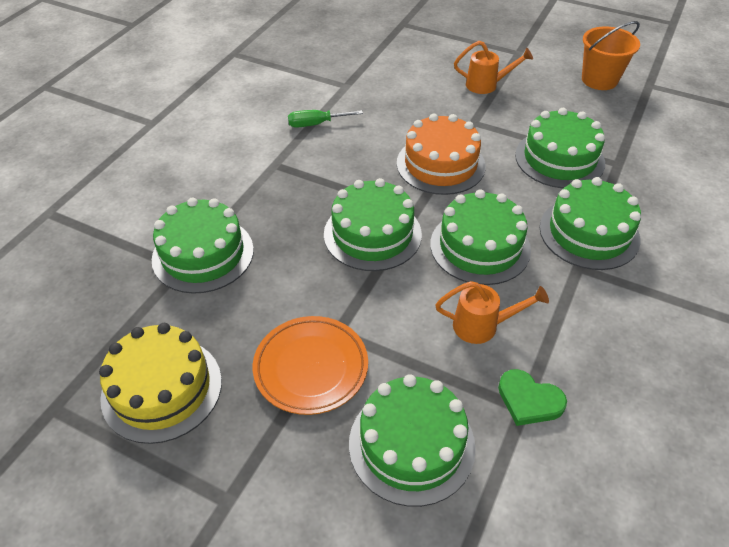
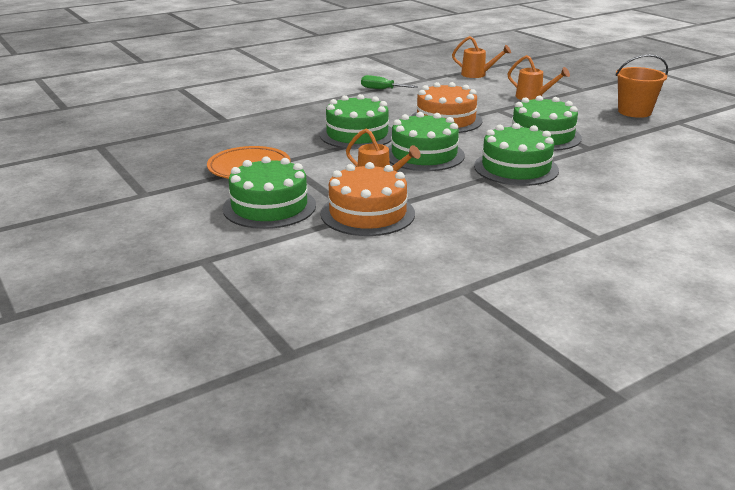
camera: 30 degrees right, 20 degrees down
yellow cake [99,323,222,444] -> none
green cake [152,197,254,294] -> none
green heart [498,369,567,426] -> orange cake [321,162,415,236]
none -> orange watering can [452,36,511,78]

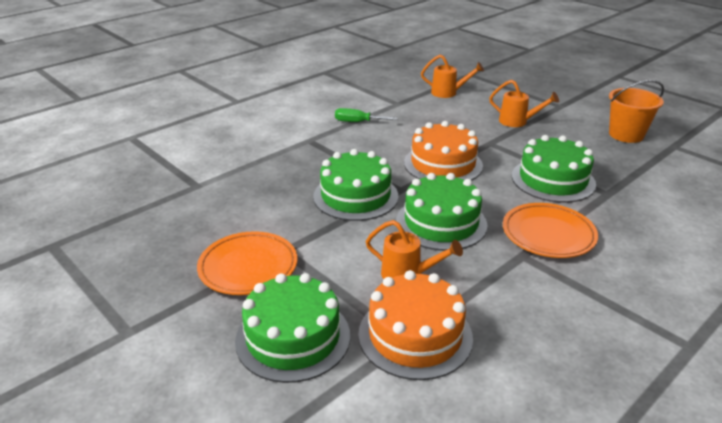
camera: 10 degrees left, 5 degrees up
green cake [474,123,559,186] -> orange plate [503,203,598,258]

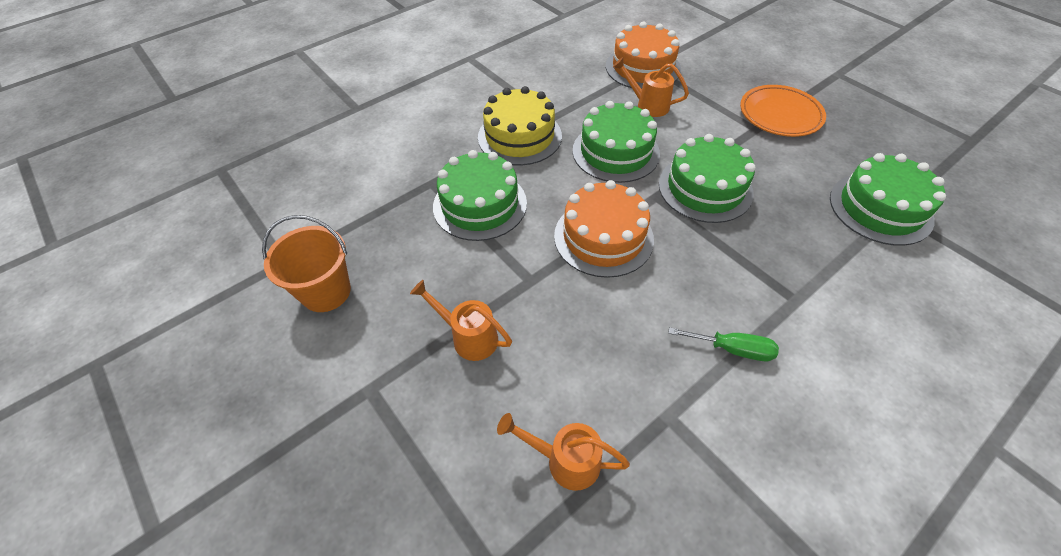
camera: 175 degrees left, 20 degrees up
green cake [235,273,350,383] -> green cake moved to [830,153,946,246]
orange plate [503,203,598,258] -> yellow cake [478,86,562,165]

